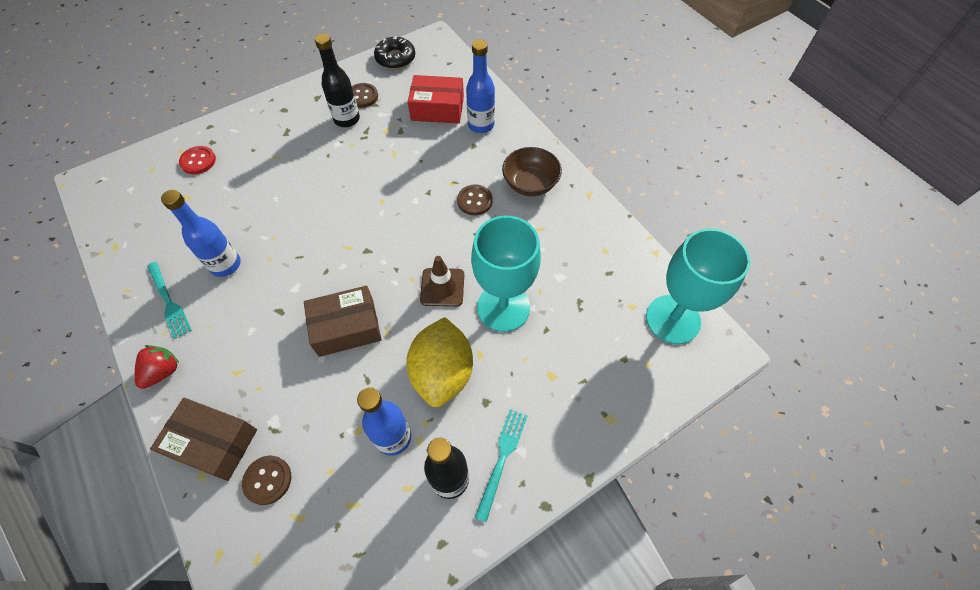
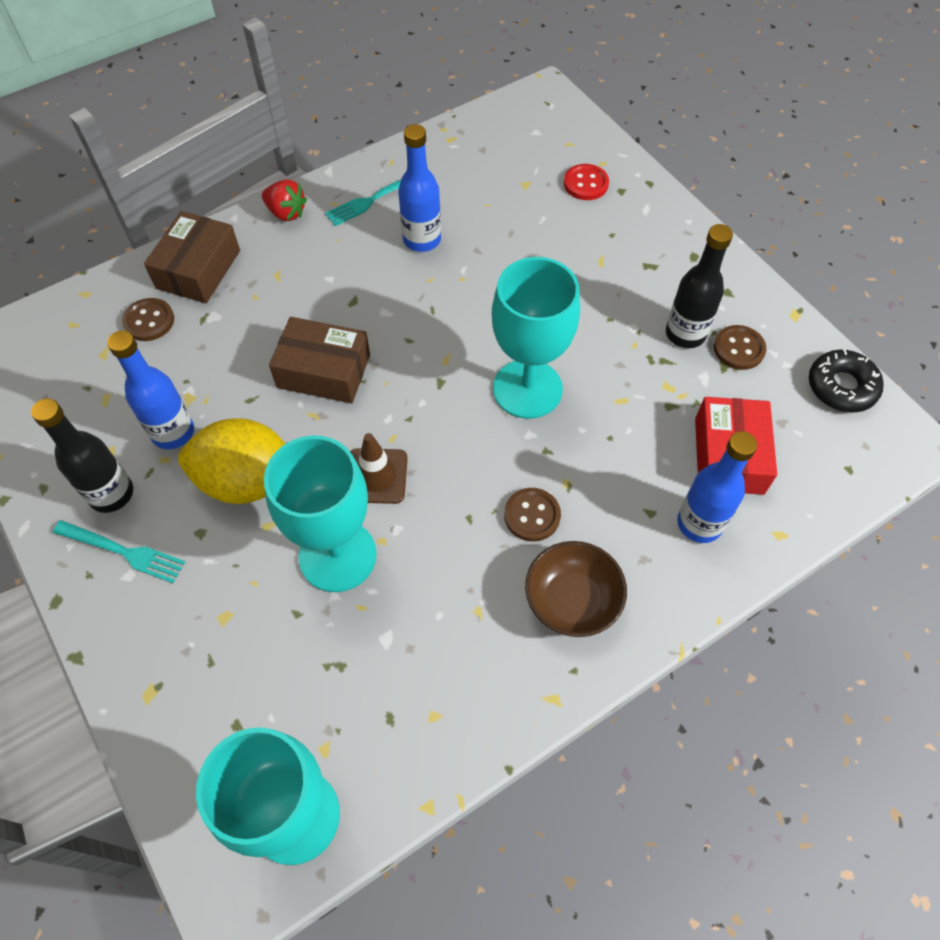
camera: 90 degrees right, 0 degrees up
brown box [304,286,382,357] -> brown box turned 60 degrees counterclockwise [269,317,370,403]
none -> turquoise goblet [492,257,580,419]

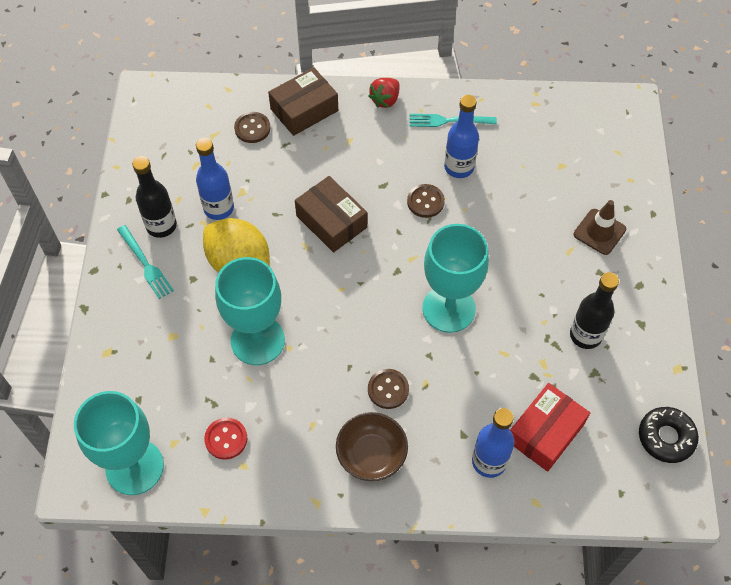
camera: 35 degrees right, 0 degrees up
red strawberry [262,179,307,221] -> red strawberry turned 60 degrees clockwise [368,78,400,108]
brown traffic cone [350,433,408,504] -> brown traffic cone moved to [574,200,626,255]
red button [564,164,609,200] -> red button moved to [204,417,247,460]
brown button [714,325,766,370] -> brown button moved to [407,184,445,218]

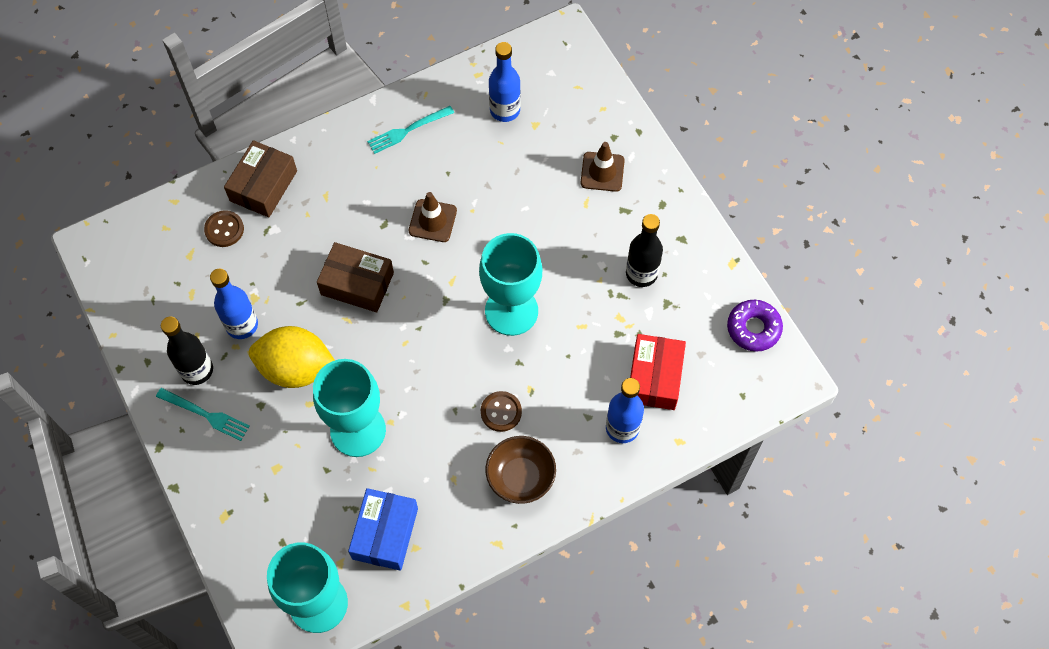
camera: 30 degrees left, 5 degrees up
red button [204,417,247,460] -> blue box [348,488,418,571]
red strawberry [368,78,400,108] -> none
brown button [407,184,445,218] -> brown traffic cone [409,192,457,242]
blue bottle [444,95,479,178] -> blue bottle moved to [489,42,521,122]
black donut [639,407,699,463] -> purple donut [727,300,783,352]

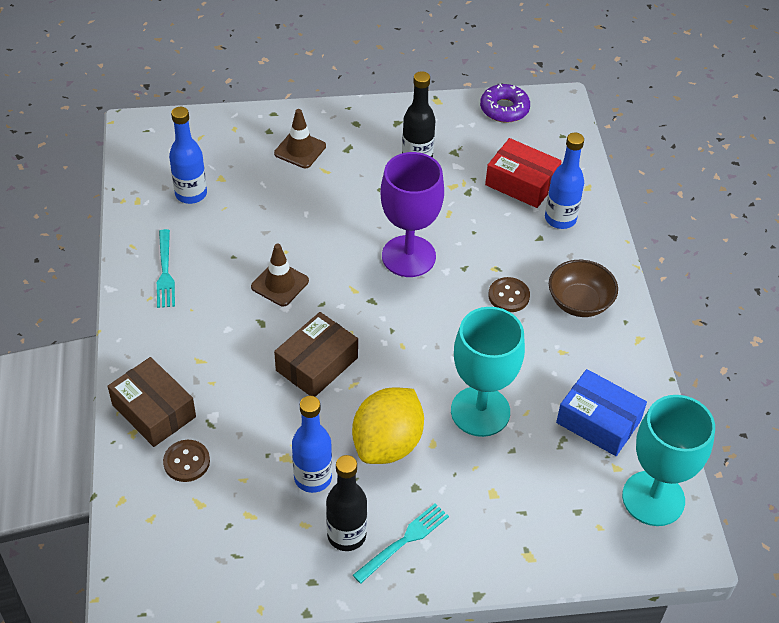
camera: 70 degrees left, 15 degrees down
turquoise goblet [479,233,542,336] -> purple goblet [381,152,444,277]

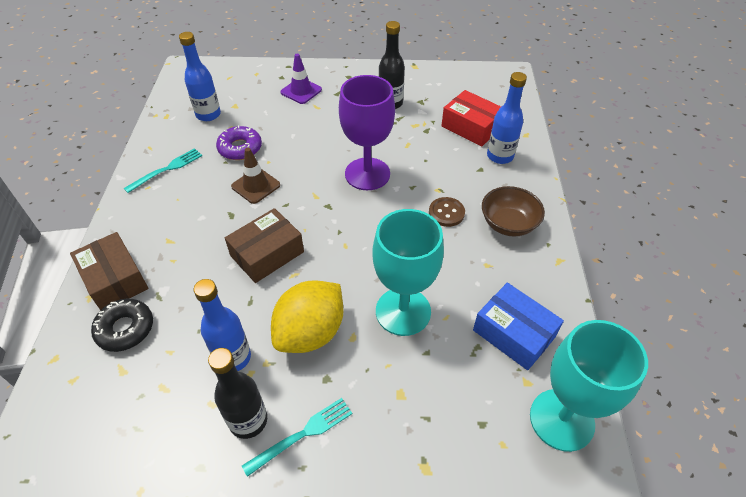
camera: 10 degrees right, 0 degrees up
turquoise fork [157,229,175,308] -> turquoise fork turned 135 degrees counterclockwise [124,148,202,193]
brown button [163,440,210,482] -> black donut [91,299,153,352]
brown traffic cone [274,109,326,168] -> purple traffic cone [280,54,322,104]
purple donut [480,83,530,123] -> purple donut moved to [216,125,262,160]

